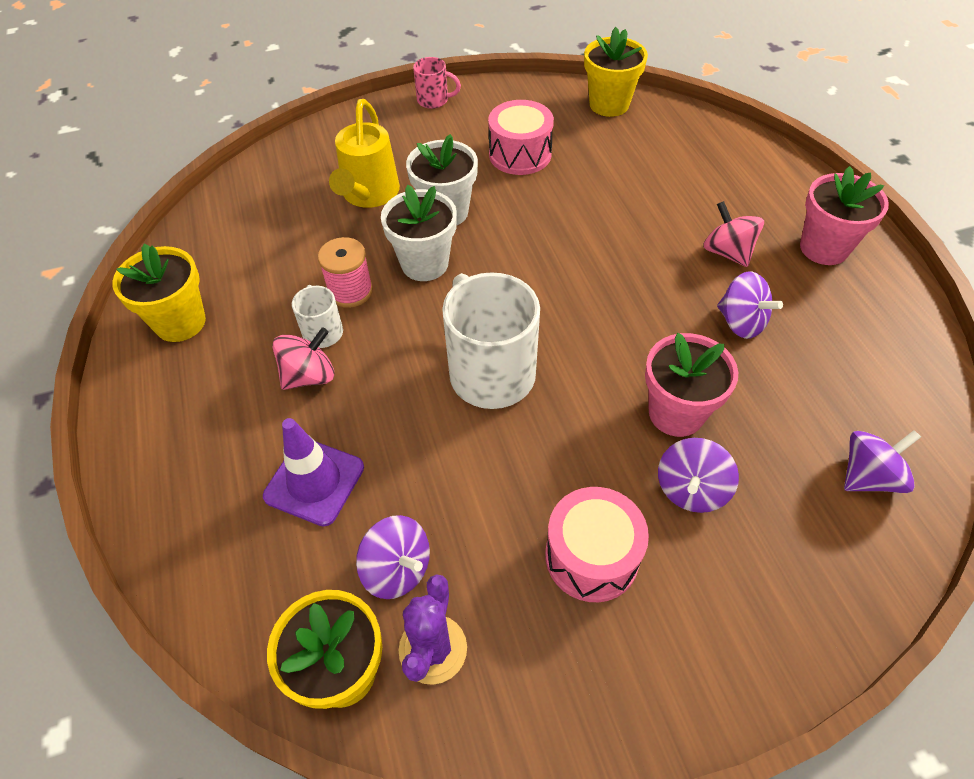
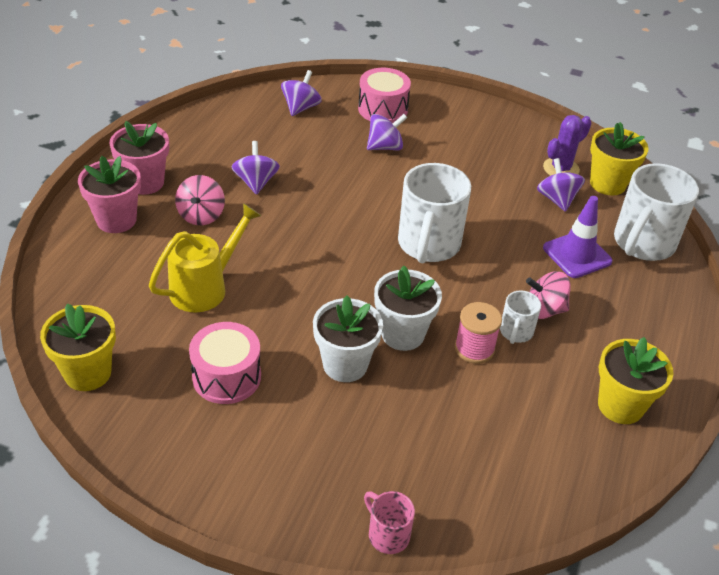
camera: 145 degrees left, 10 degrees down
yellow watering can [329,99,400,208] -> yellow watering can moved to [149,203,261,312]
pink mug [413,57,461,109] -> pink mug moved to [364,491,415,554]
pink drum [545,487,649,602] -> pink drum moved to [358,68,411,123]
pink flower pot [645,333,738,437] -> pink flower pot moved to [78,156,141,233]
purple spinning top [844,430,921,493] -> purple spinning top turned 105 degrees clockwise [281,70,322,116]
none -> white mug [614,163,699,261]

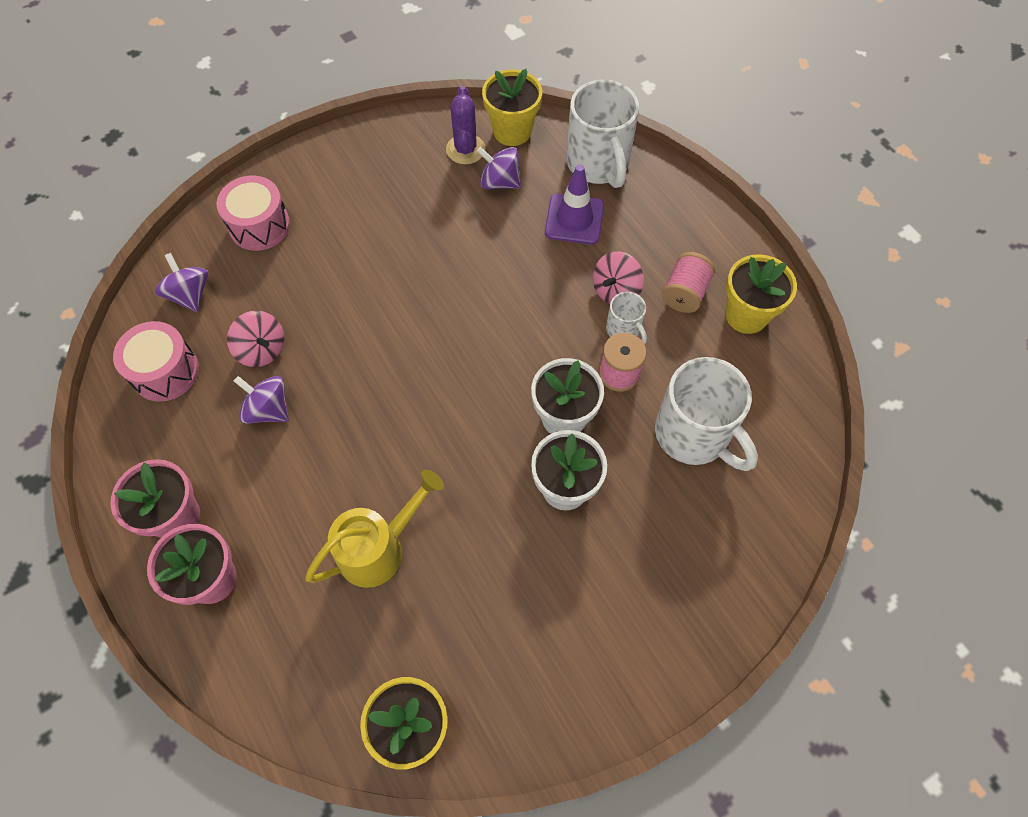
camera: 50 degrees left, 20 degrees up
yellow watering can [149,203,261,312] -> yellow watering can turned 60 degrees clockwise [305,470,444,588]
pink spinning top [175,175,225,225] -> pink spinning top moved to [227,310,284,367]
pink drum [189,322,261,404] -> pink drum moved to [113,321,199,402]
pink mug [364,491,415,554] -> none
purple spinning top [367,114,407,150] -> none
white mug [398,163,471,263] -> white mug moved to [655,357,758,471]
none -> pink spool [662,252,715,313]

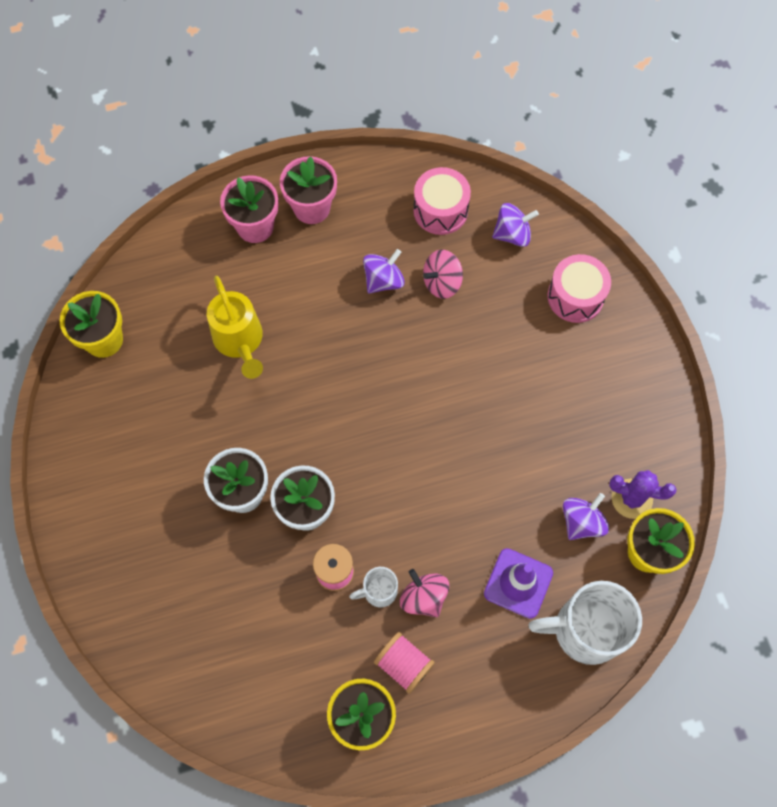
camera: 105 degrees right, 5 degrees up
white mug [655,357,758,471] -> none

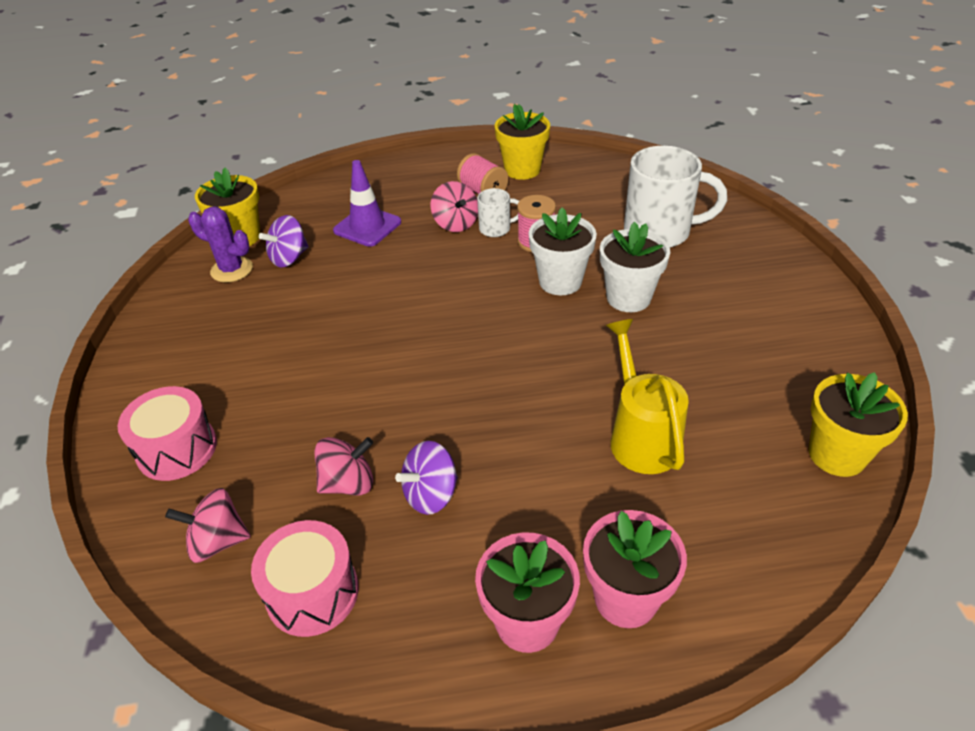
camera: 170 degrees left, 25 degrees down
purple spinning top [492,203,539,247] -> pink spinning top [165,488,251,563]
white mug [528,581,642,665] -> white mug moved to [624,146,727,248]

